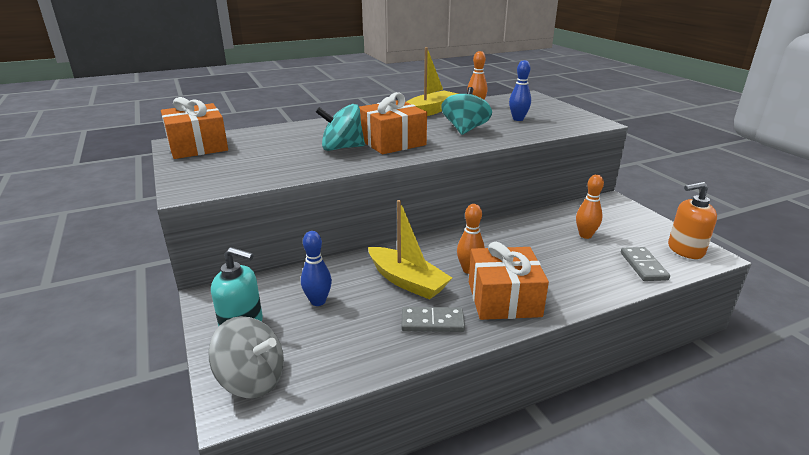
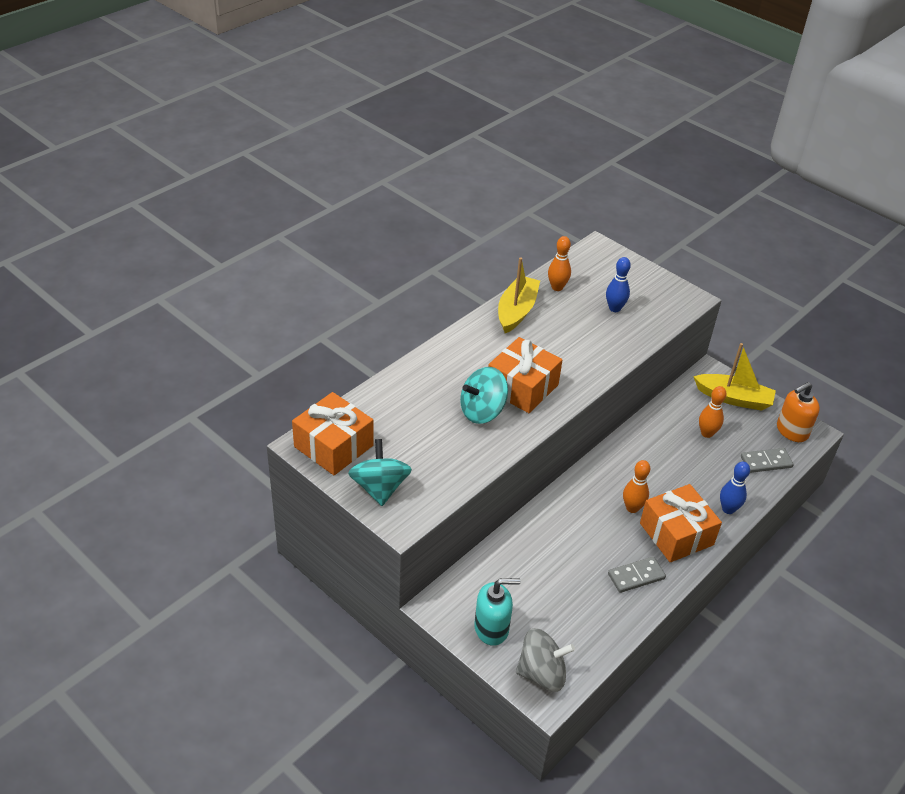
camera: 25 degrees left, 15 degrees up
blue bowling pin [301,231,332,306] -> blue bowling pin moved to [720,462,750,514]
yellow boat [368,200,452,300] -> yellow boat moved to [693,343,776,411]
turquoise spinning top [441,87,492,135] -> turquoise spinning top moved to [348,439,412,506]
grey domino [621,247,670,281] -> grey domino turned 75 degrees counterclockwise [741,448,794,473]

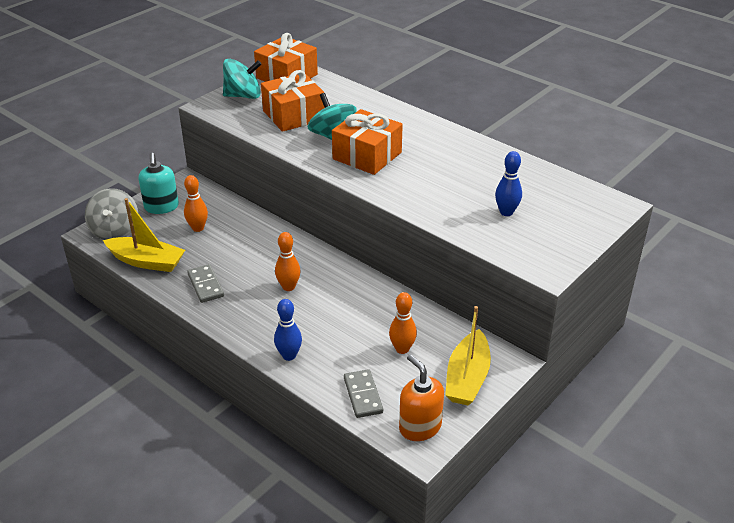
camera: 90 degrees right, 5 degrees down
yellow boat [498,257,540,333] -> yellow boat moved to [103,198,185,272]
orange bowling pin [548,236,571,291] -> orange bowling pin moved to [184,175,208,232]
orange gift [640,484,722,562] -> orange gift moved to [261,70,325,132]

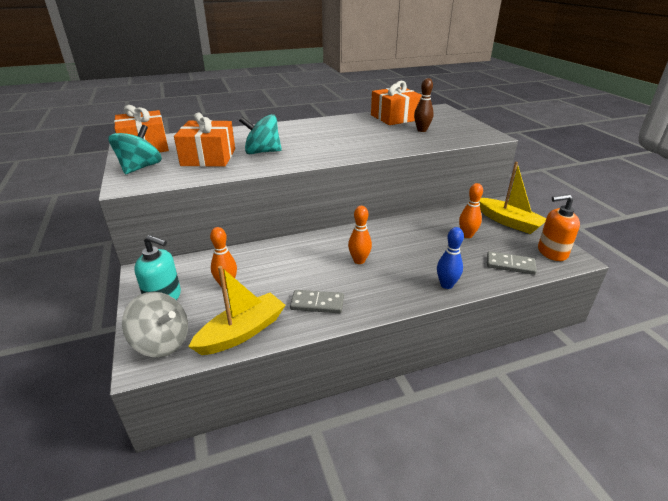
camera: 60 degrees left, 5 degrees down
orange gift [332,109,403,175] -> orange gift moved to [371,81,422,125]
blue bowling pin [495,151,522,216] -> brown bowling pin [414,78,434,132]

